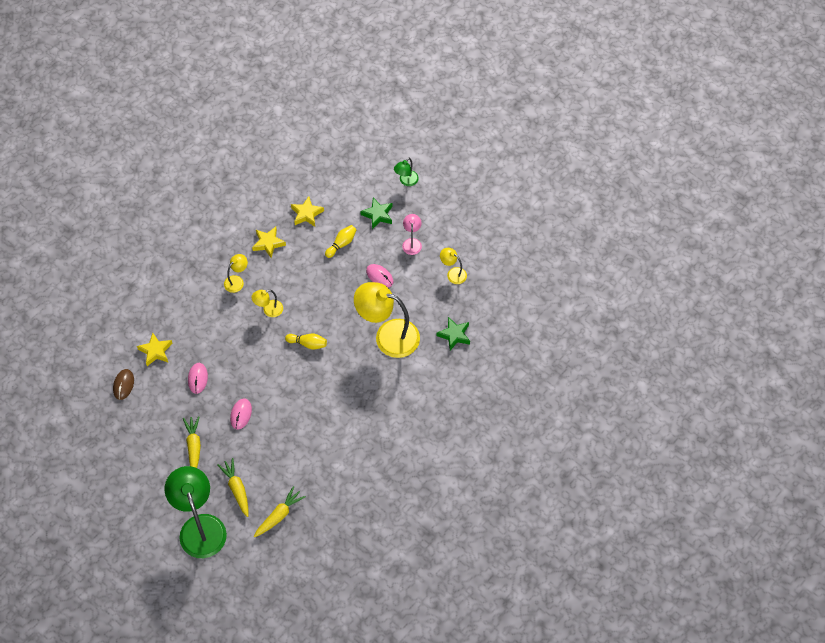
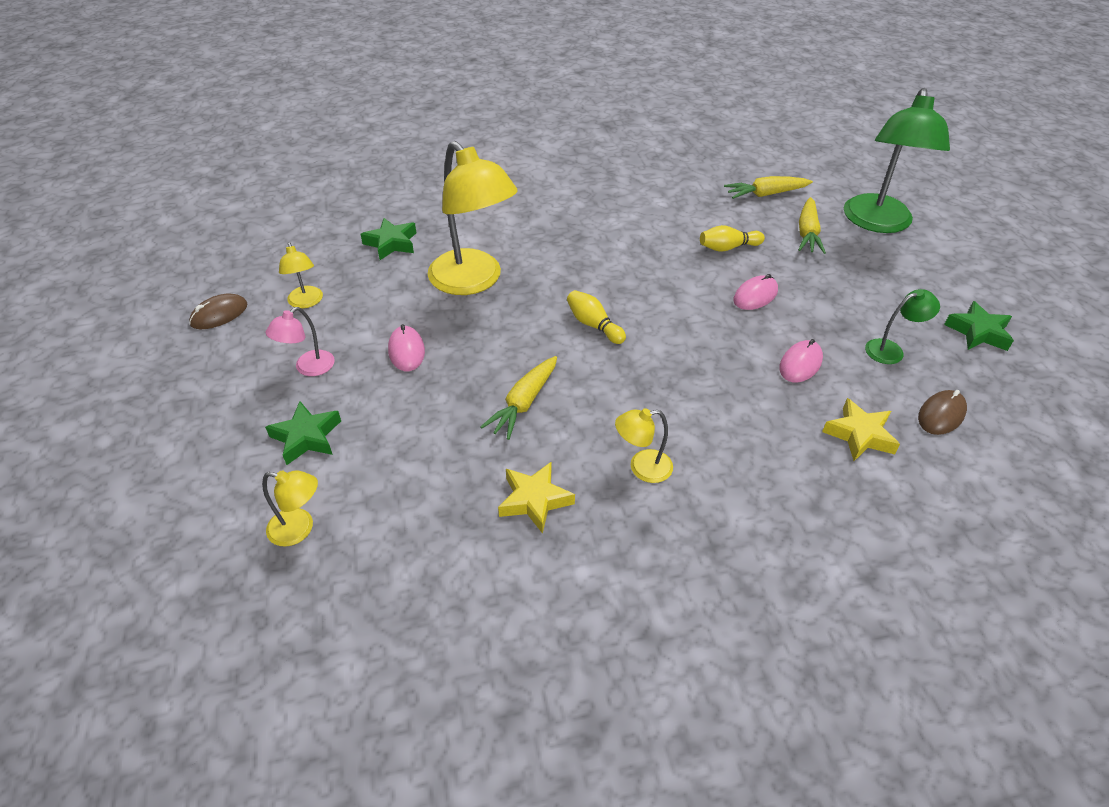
camera: 145 degrees left, 15 degrees down
yellow carrot [183,416,201,468] -> yellow carrot moved to [480,356,557,440]
yellow lamp [251,290,283,317] -> yellow lamp moved to [262,470,318,547]
yellow star [291,196,324,227] -> none
yellow bowling pin [325,225,356,258] -> yellow bowling pin moved to [700,225,765,252]
green lamp [394,158,419,186] -> green lamp moved to [865,289,940,364]
none -> brown mouse [189,293,248,329]
none -> green star [944,301,1014,351]

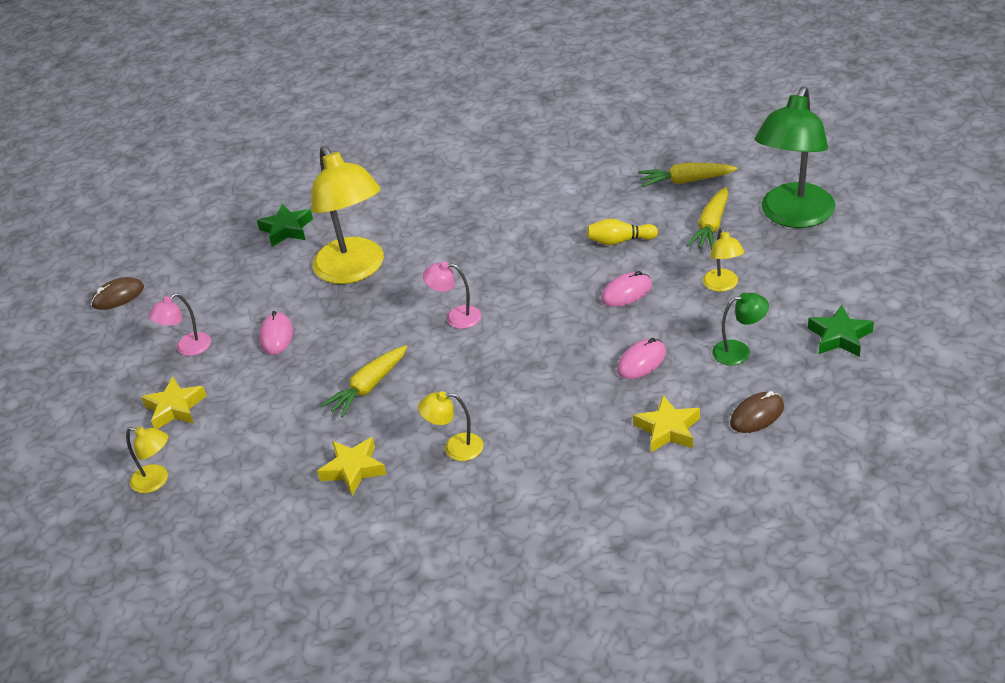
camera: 15 degrees right, 5 degrees down
green star [265,401,341,465] -> yellow star [141,377,207,429]
yellow lamp [279,242,323,308] -> yellow lamp moved to [703,227,744,292]
yellow bowling pin [567,290,626,344] -> pink lamp [423,261,481,329]

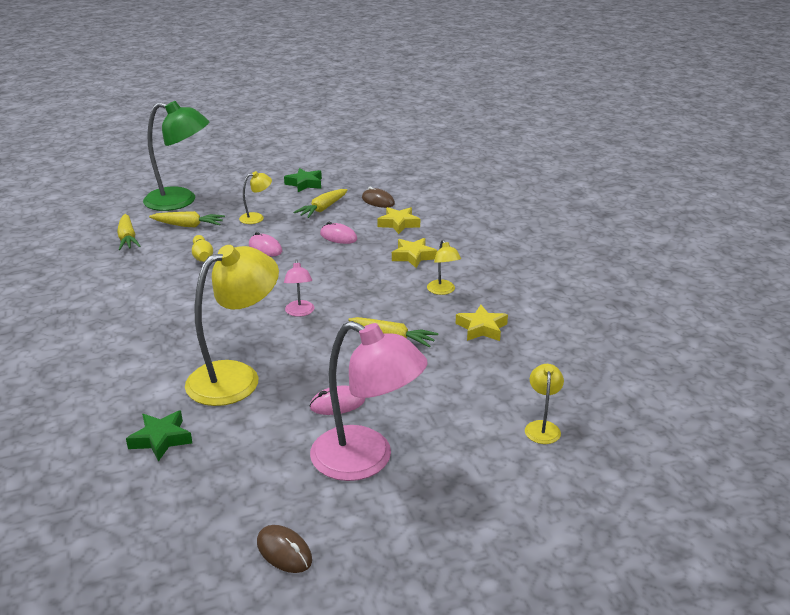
camera: 110 degrees left, 10 degrees down
yellow star [141,377,207,429] -> yellow star moved to [392,238,437,268]
pink lamp [148,293,211,356] -> pink lamp [310,321,427,481], size x2.18
green lamp [712,293,769,365] -> yellow carrot [293,189,347,218]

